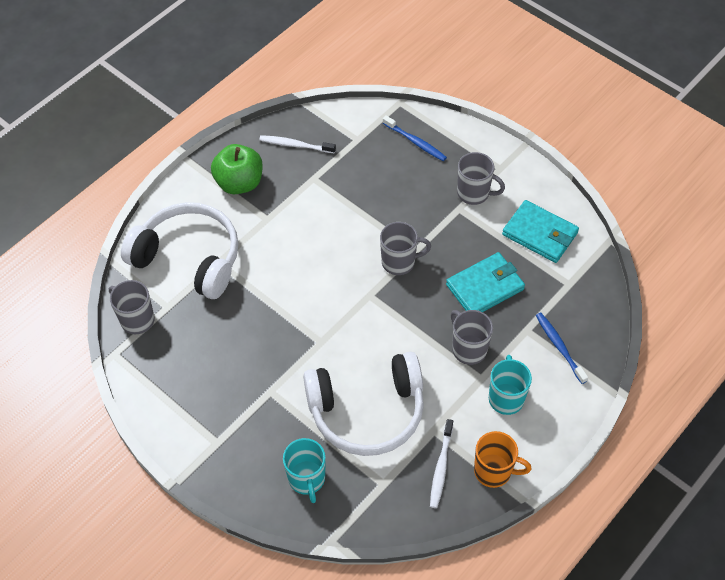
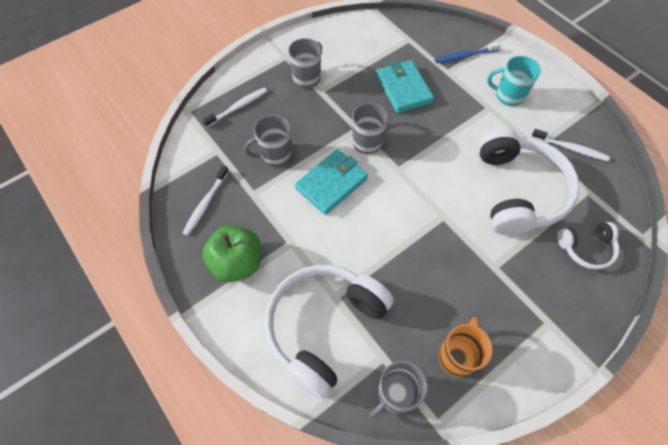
camera: 80 degrees left, 5 degrees up
turquoise mug [283,438,326,503] -> white headphones [557,222,619,270]
blue toothbrush [383,115,447,161] -> white toothbrush [203,88,267,127]
grey mug [451,310,493,365] -> grey mug moved to [244,115,292,166]
orange mug [474,431,532,488] -> orange mug moved to [438,317,493,377]
turquoise wallet [502,200,579,263] -> turquoise wallet moved to [295,149,368,215]

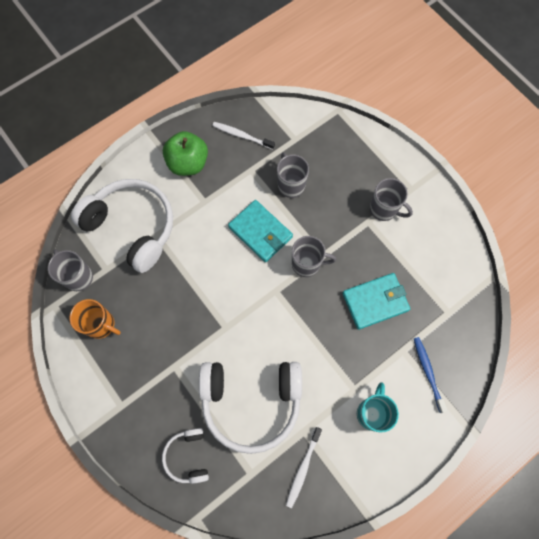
camera: 90 degrees right, 10 degrees up
white toothbrush [203,88,267,127] -> none

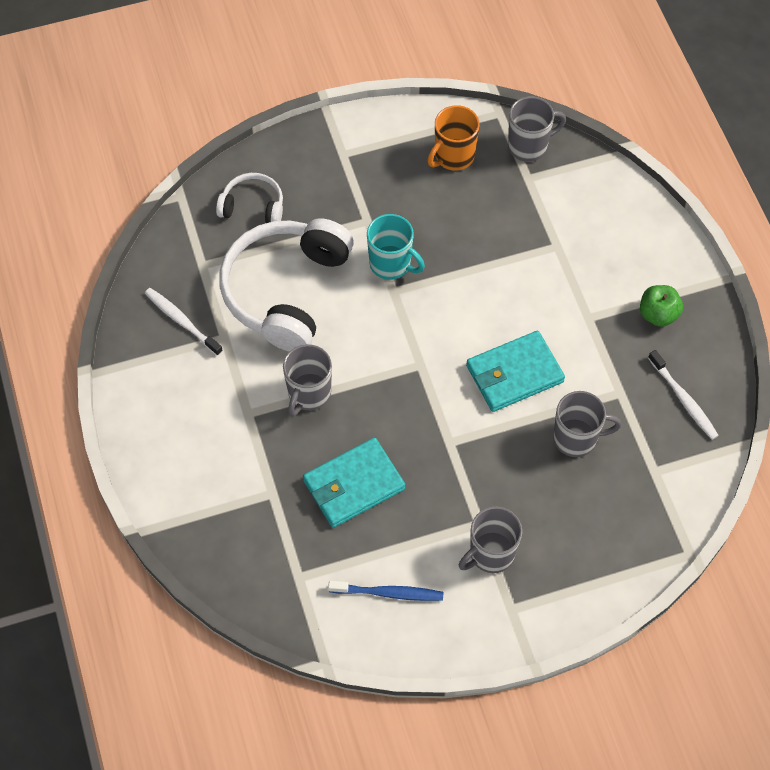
camera: 110 degrees right, 10 degrees down
white headphones [71,179,173,273] -> none
green apple [163,131,208,176] -> green apple [640,285,683,327], size x0.63
white toothbrush [212,122,275,149] -> white toothbrush turned 105 degrees clockwise [648,350,719,440]
grey mug [292,236,336,277] -> grey mug moved to [283,344,332,417]
turquoise wallet [342,273,410,330] -> turquoise wallet turned 60 degrees clockwise [303,438,405,528]
turquoise mug [357,382,399,433] -> turquoise mug moved to [367,214,425,280]
blue toothbrush [414,337,448,413] -> blue toothbrush moved to [328,581,443,601]

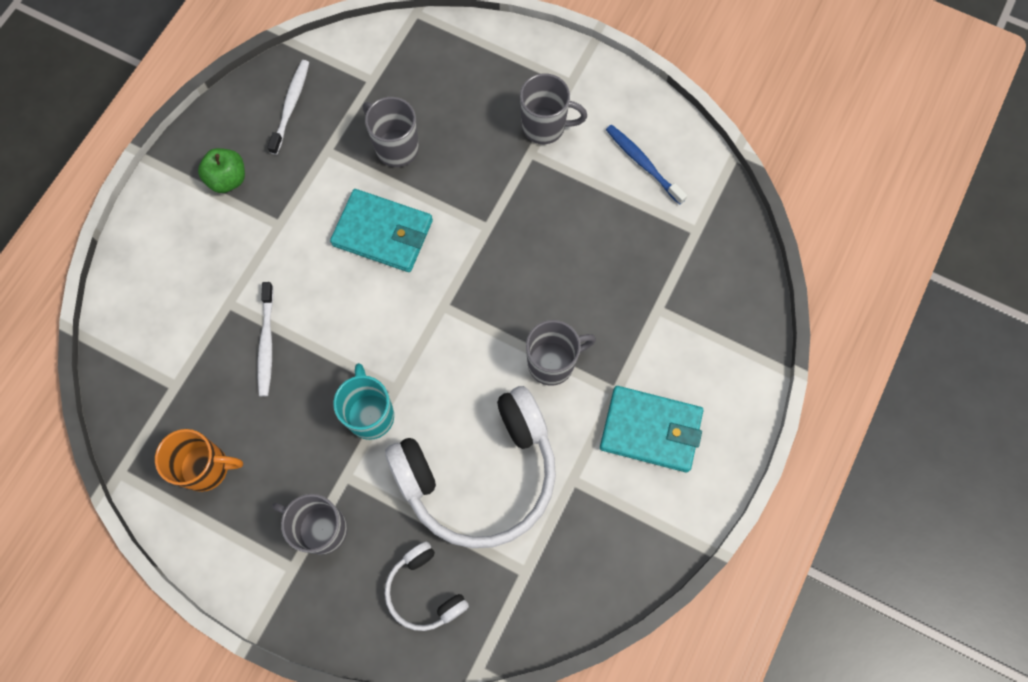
camera: 135 degrees left, 10 degrees up
white toothbrush [145,288,223,356] -> white toothbrush moved to [258,282,274,397]
turquoise wallet [303,438,405,528] -> turquoise wallet moved to [600,386,703,472]
grey mug [508,97,566,162] -> grey mug moved to [272,494,348,555]

